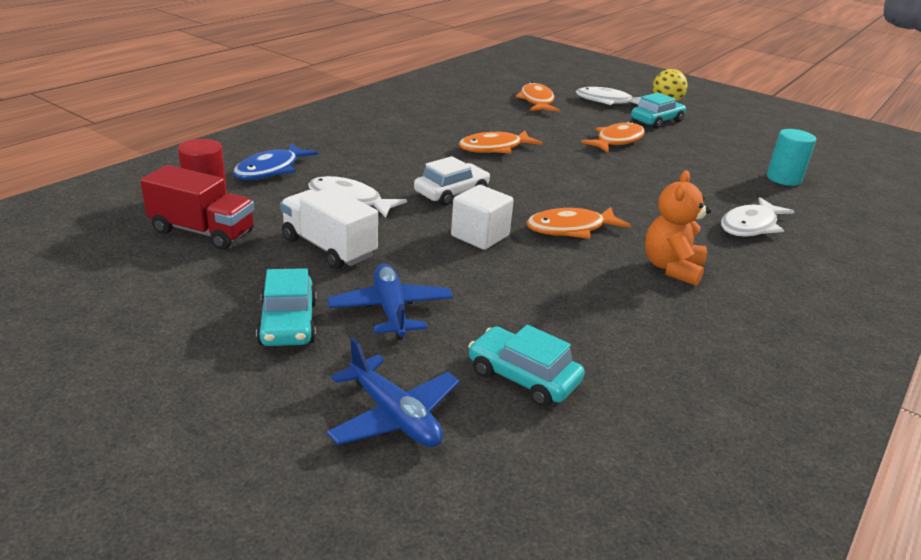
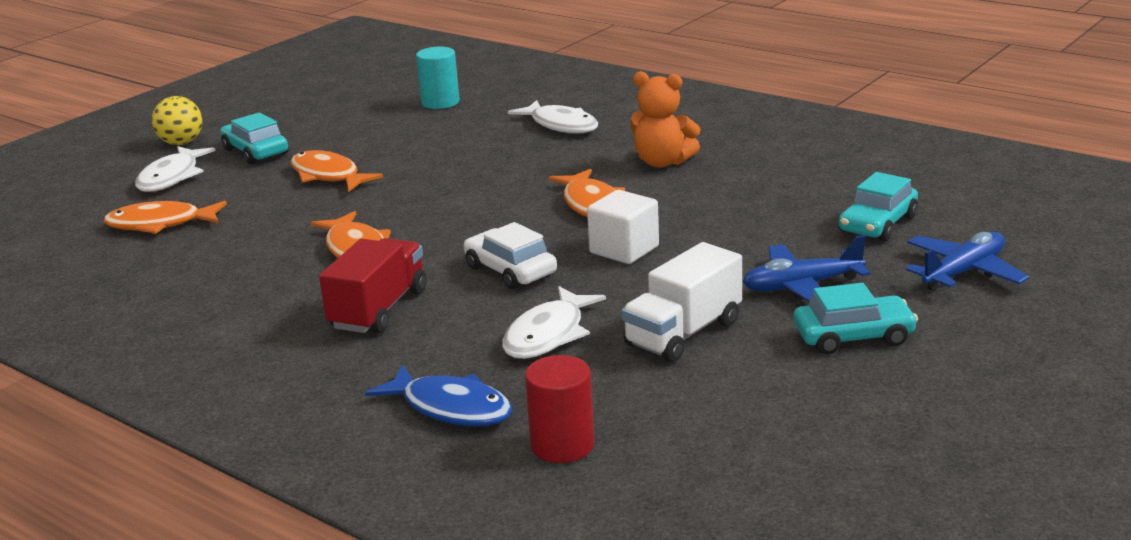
camera: 85 degrees left, 5 degrees down
red truck [140,165,254,250] -> red truck moved to [319,238,426,333]

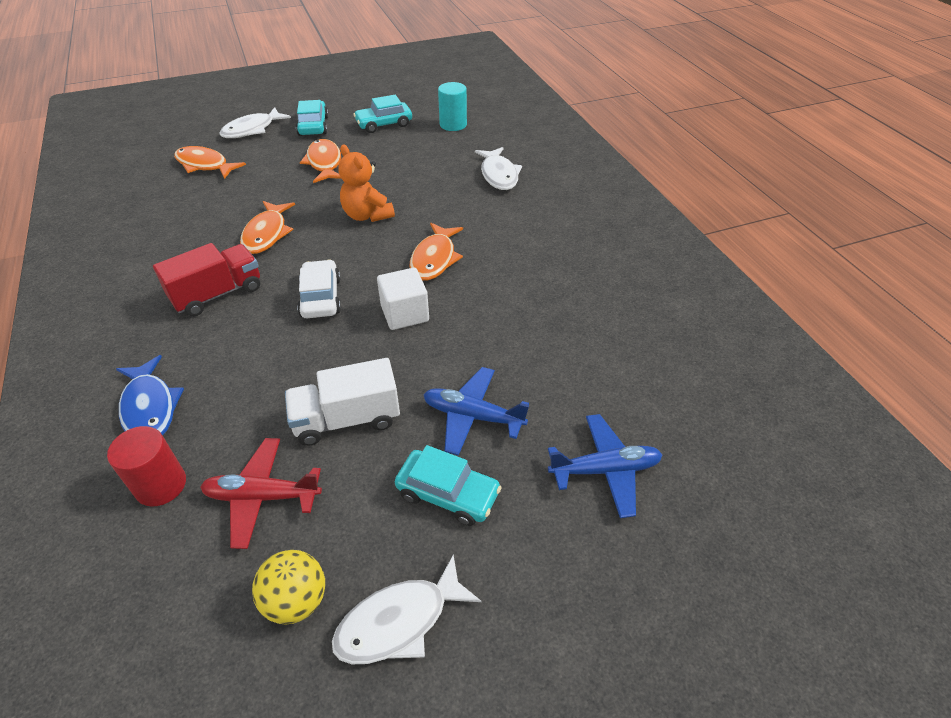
camera: 30 degrees right, 20 degrees up
yellow ball [152,96,202,145] -> yellow ball moved to [252,550,325,624]
white fish [502,286,606,359] -> white fish moved to [332,555,481,664]
orange teddy bear [630,71,700,168] -> orange teddy bear moved to [338,144,395,222]
turquoise car [839,172,918,241] -> turquoise car moved to [353,95,412,133]
none -> red plane [200,438,322,549]

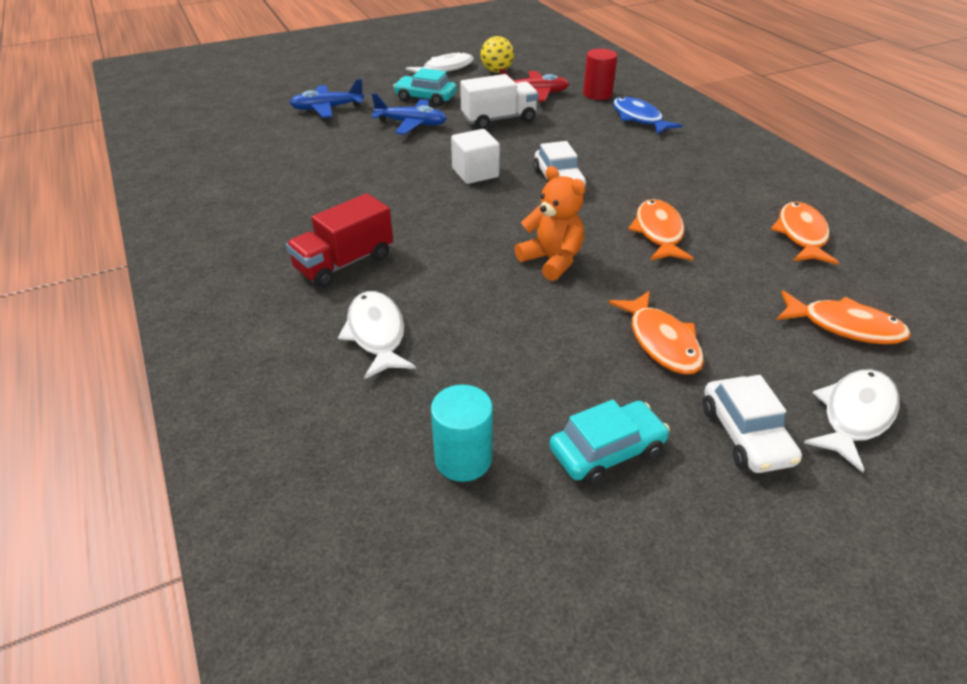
camera: 175 degrees right, 5 degrees down
red truck [153,243,260,316] -> red truck moved to [286,193,393,288]
turquoise car [296,100,328,136] -> white car [703,375,802,473]
orange fish [410,223,463,281] -> orange fish moved to [771,202,839,265]

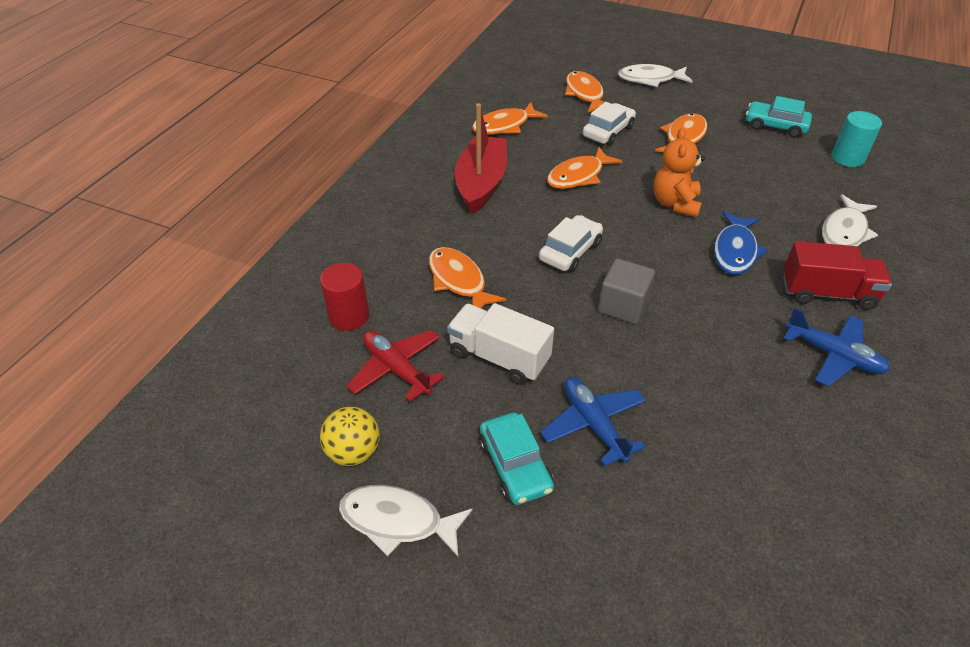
camera: 130 degrees left, 5 degrees up
blue plane [290,79,364,118] -> blue plane moved to [784,307,890,387]
white cube [451,129,500,184] -> grey cube [598,258,655,324]
blue fish [613,97,683,135] -> blue fish moved to [714,211,768,275]
white car [703,375,802,473] -> white car moved to [583,102,636,146]
none -> orange fish [429,247,506,308]
none -> red boat [455,103,507,214]

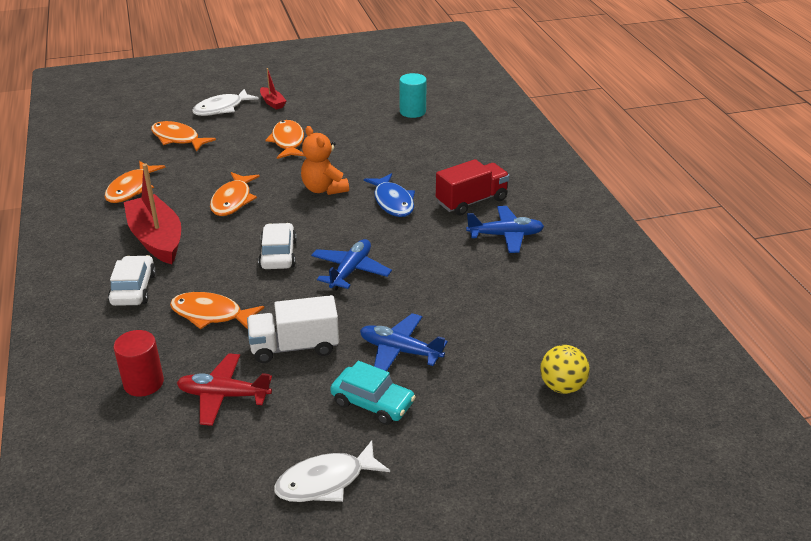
camera: 40 degrees left, 10 degrees down
yellow ball [320,407,380,466] -> yellow ball moved to [540,345,590,394]
white car [583,102,636,146] -> white car moved to [108,255,156,306]
grey cube [598,258,655,324] -> blue plane [311,239,392,291]
turquoise car [746,96,812,138] -> none
white fish [822,194,878,246] -> none
none -> red boat [260,68,286,110]

